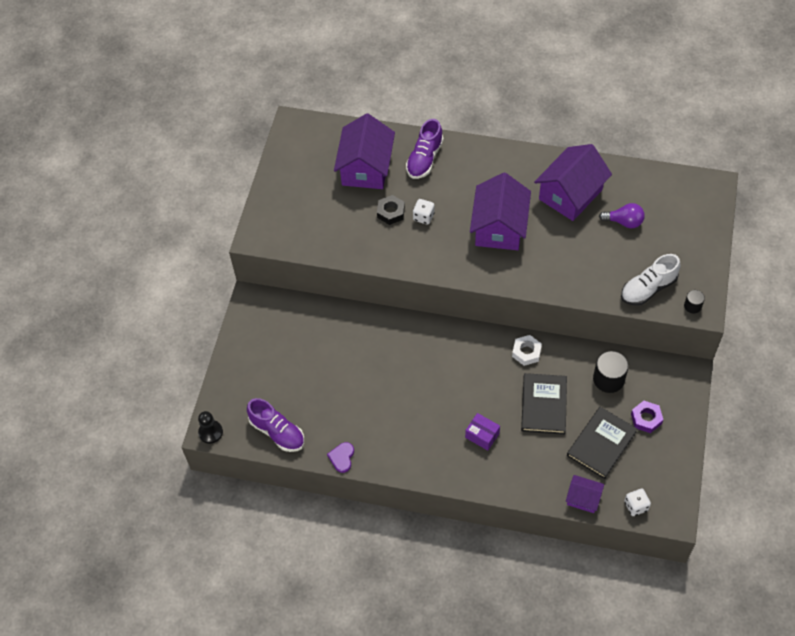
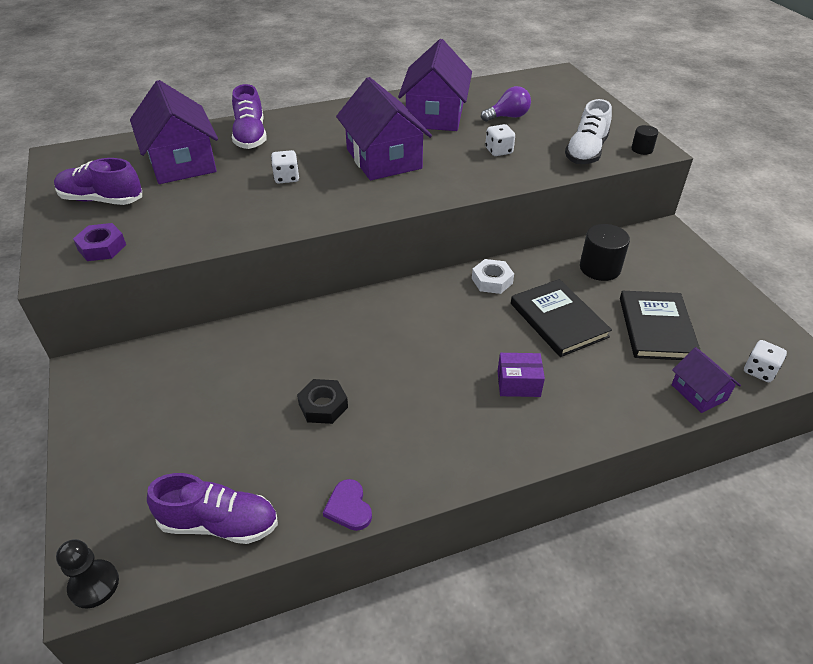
camera: 35 degrees left, 15 degrees down
black nut [377,195,405,225] -> black nut moved to [297,379,348,424]
purple house [566,475,604,513] -> purple house turned 75 degrees clockwise [671,347,741,413]
purple nut [631,401,663,433] -> purple nut moved to [73,223,126,261]
none -> purple shoe [54,158,142,205]
none -> white dice [485,124,515,156]

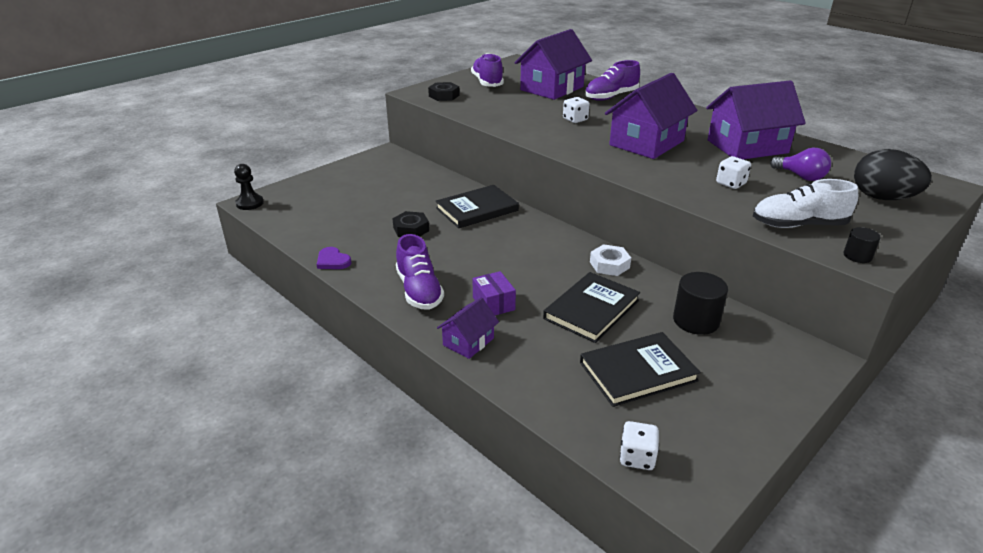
camera: 65 degrees right, 10 degrees down
purple nut [73,223,126,261] -> black nut [428,82,460,101]
purple shoe [147,473,278,544] -> purple shoe moved to [396,234,444,310]
purple heart [323,479,372,531] -> purple heart turned 90 degrees counterclockwise [317,247,351,269]
purple house [671,347,741,413] -> purple house moved to [437,297,499,359]
none -> black book [436,185,519,228]
none -> black egg [854,149,932,200]

